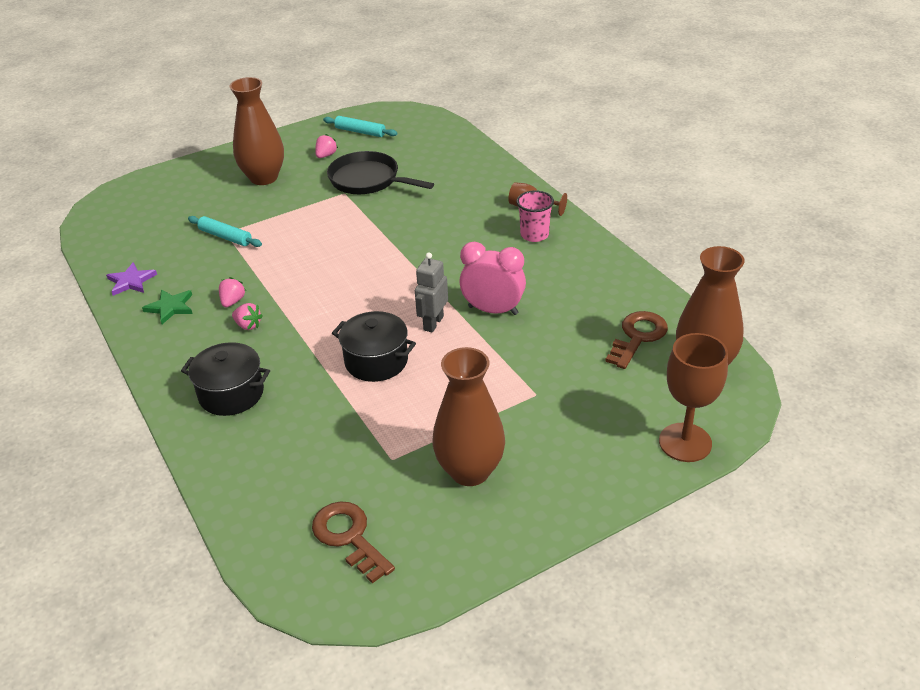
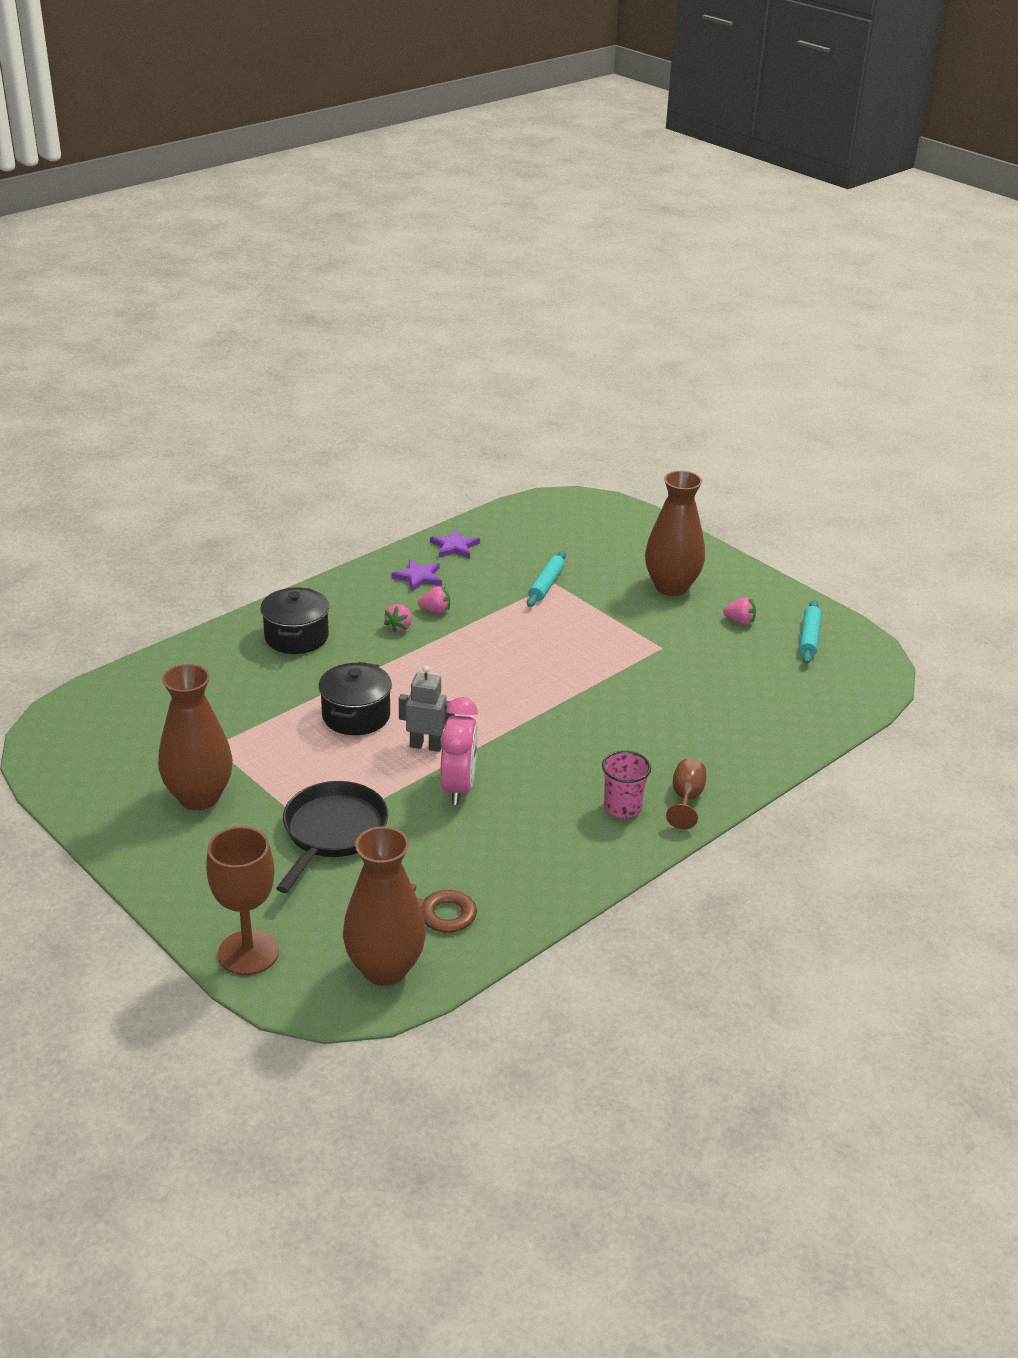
camera: 75 degrees right, 5 degrees down
green star [142,289,193,324] -> purple star [391,559,442,591]
brown key [312,501,395,583] -> none
black pan [327,151,434,194] -> black pan moved to [276,781,388,893]

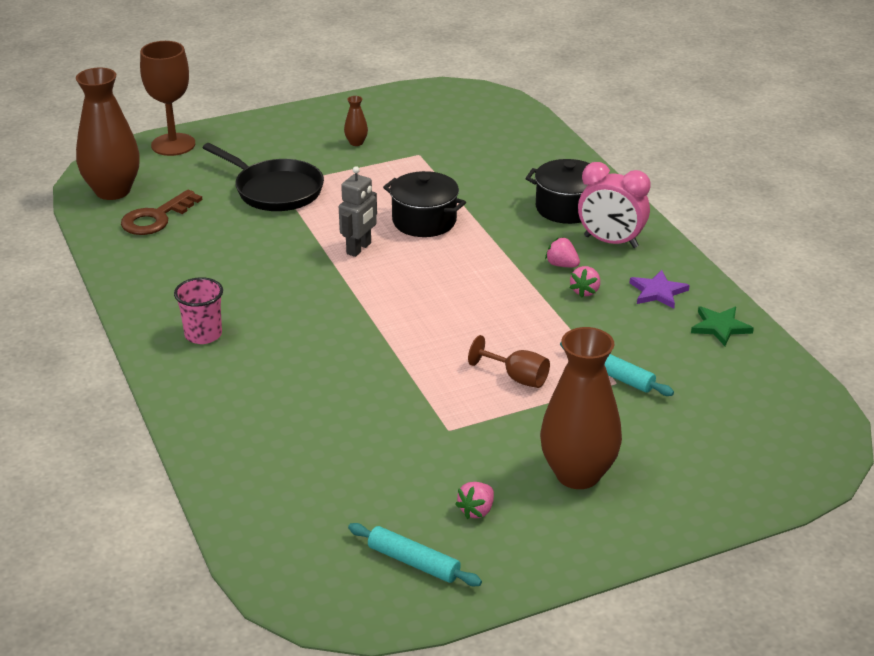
camera: 110 degrees right, 0 degrees up
brown vase [158,664,233,810] -> brown vase [344,96,368,146], size x0.41
purple star [430,529,480,558] -> green star [691,306,754,346]
pink clock [440,697,478,805] -> pink clock moved to [578,162,651,248]
brown goblet [666,758,706,829] -> brown goblet moved to [468,335,550,388]

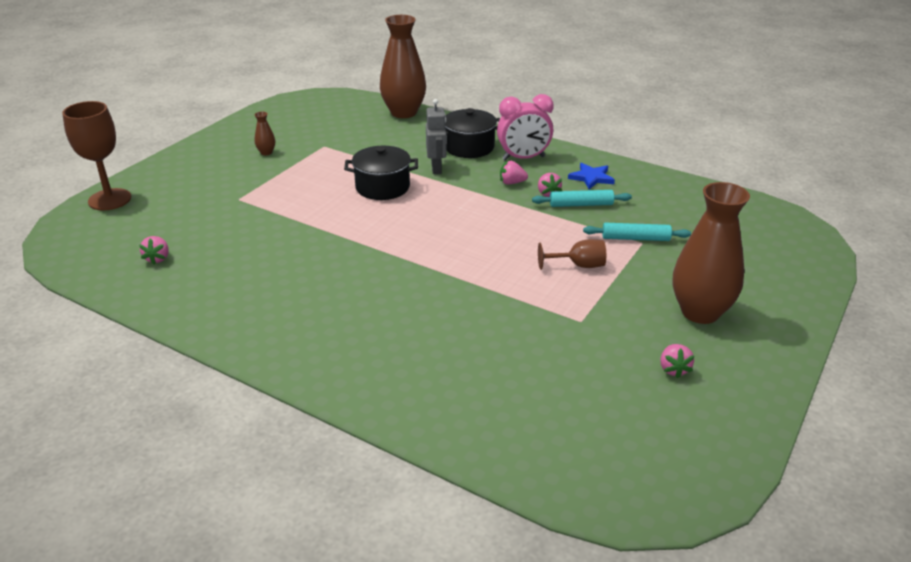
camera: 35 degrees left, 0 degrees up
brown vase [76,68,140,200] -> brown vase moved to [380,15,426,118]
brown key [121,190,202,235] -> pink strawberry [139,236,169,265]
pink cup [174,277,223,344] -> none
black pan [203,143,324,211] -> none
grey robot [339,166,377,257] -> grey robot moved to [426,99,447,174]
turquoise rolling pin [348,523,482,586] -> turquoise rolling pin moved to [532,190,632,207]
purple star [630,270,690,309] -> blue star [568,163,615,189]
green star [691,306,754,346] -> none

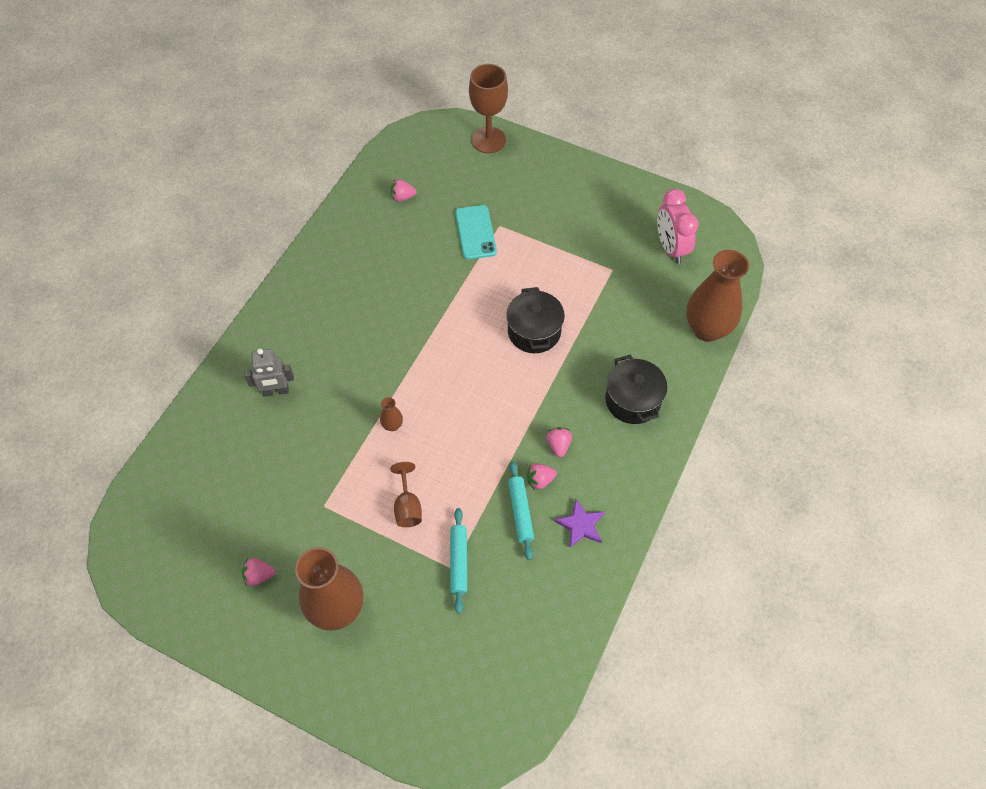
camera: 85 degrees right, 25 degrees up
brown vase [254,111,275,155] -> brown vase moved to [380,397,403,431]
grey robot [426,99,447,174] -> grey robot moved to [244,349,294,397]
pink clock [497,94,554,161] -> pink clock moved to [657,189,698,264]
blue star [568,163,615,189] -> purple star [554,499,605,548]
none -> turquoise phone [455,205,497,259]

